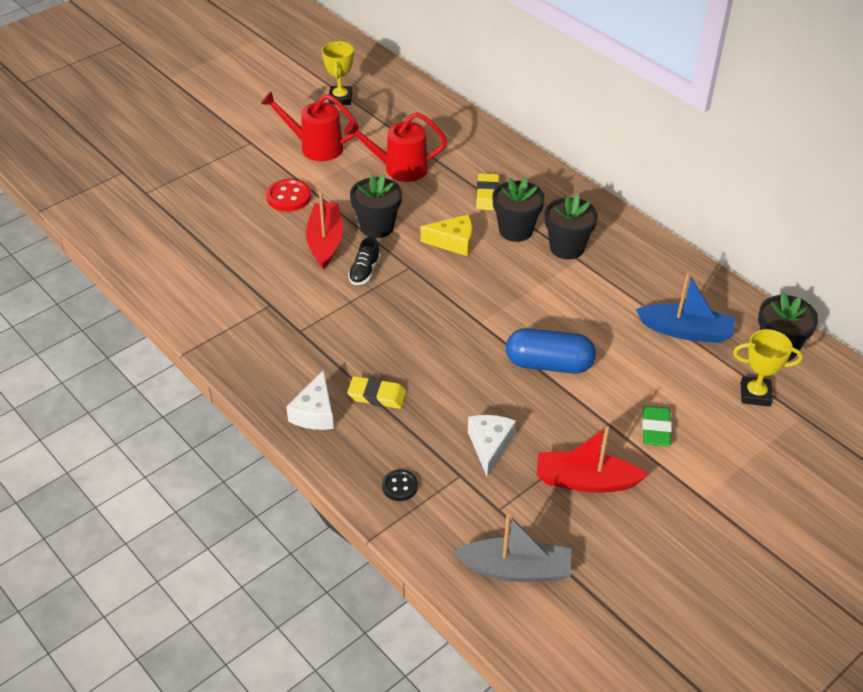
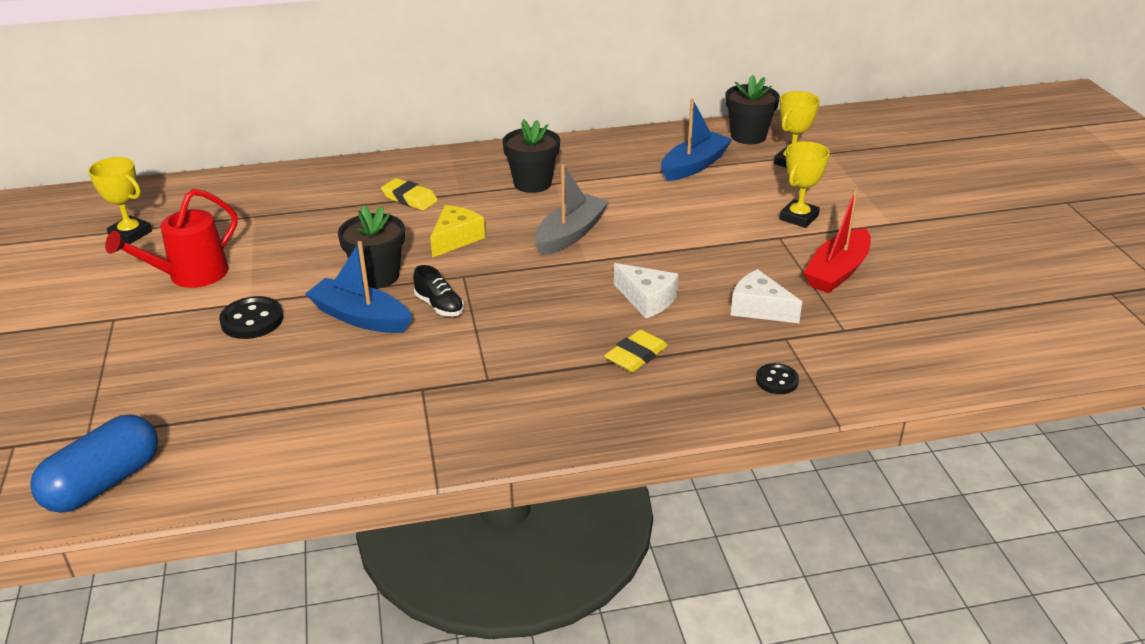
camera: 60 degrees left, 10 degrees down
red button [266,179,311,212] -> black button [219,296,284,339]
white cheese [286,370,334,430] -> white cheese moved to [614,263,678,318]
red boat [306,192,343,269] -> blue boat [305,241,412,333]
red watering can [344,112,447,182] -> none
grey boat [453,513,571,582] -> grey boat moved to [534,164,609,256]
black flower pot [492,178,545,242] -> none
blue capsule [506,328,596,374] -> blue capsule moved to [30,415,158,513]
green eraser [642,406,672,446] -> yellow trophy [780,141,830,228]

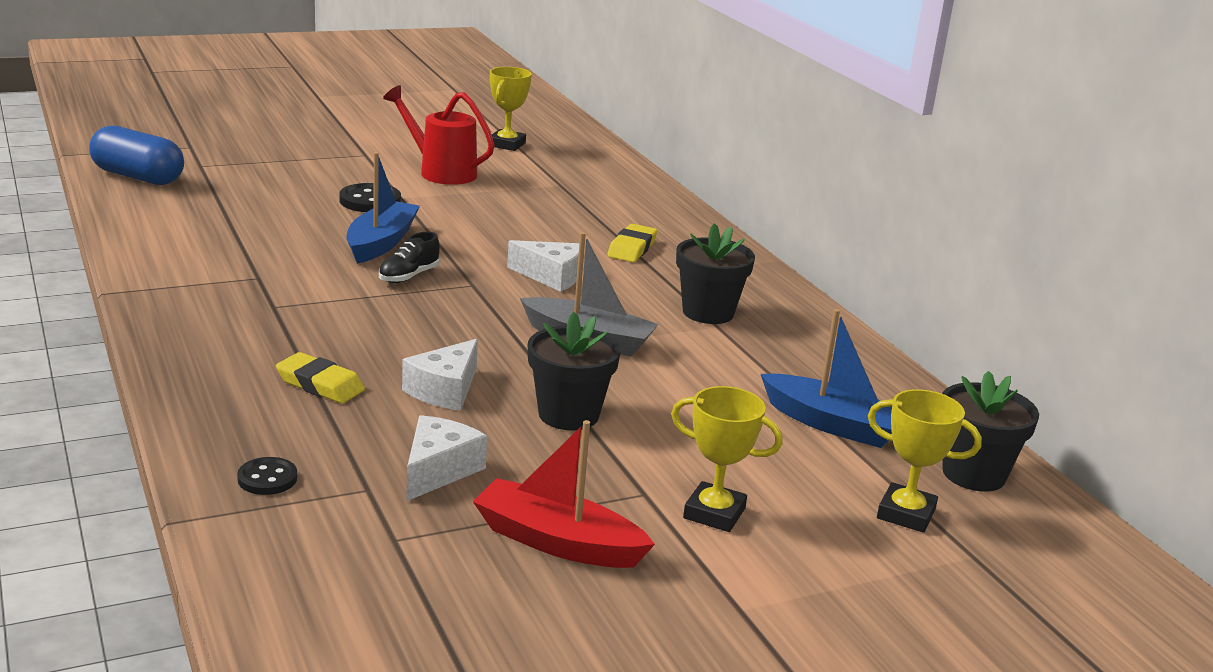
camera: 75 degrees right, 10 degrees down
black flower pot [338,205,405,289] -> black flower pot moved to [528,312,620,430]
yellow cheese [430,205,485,258] -> white cheese [507,240,579,292]

